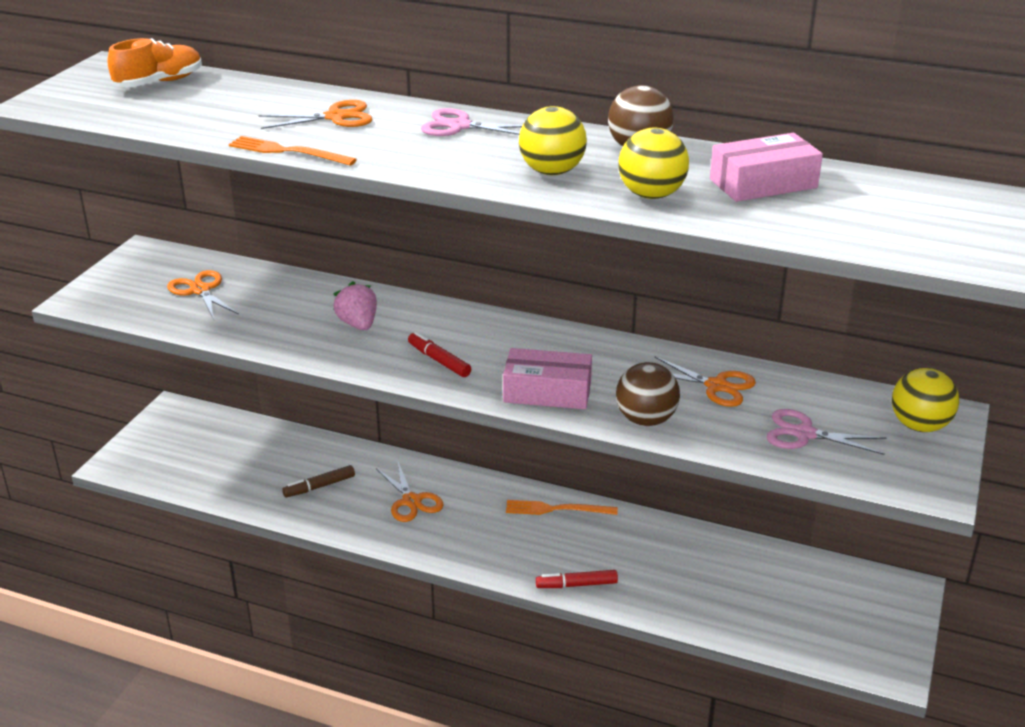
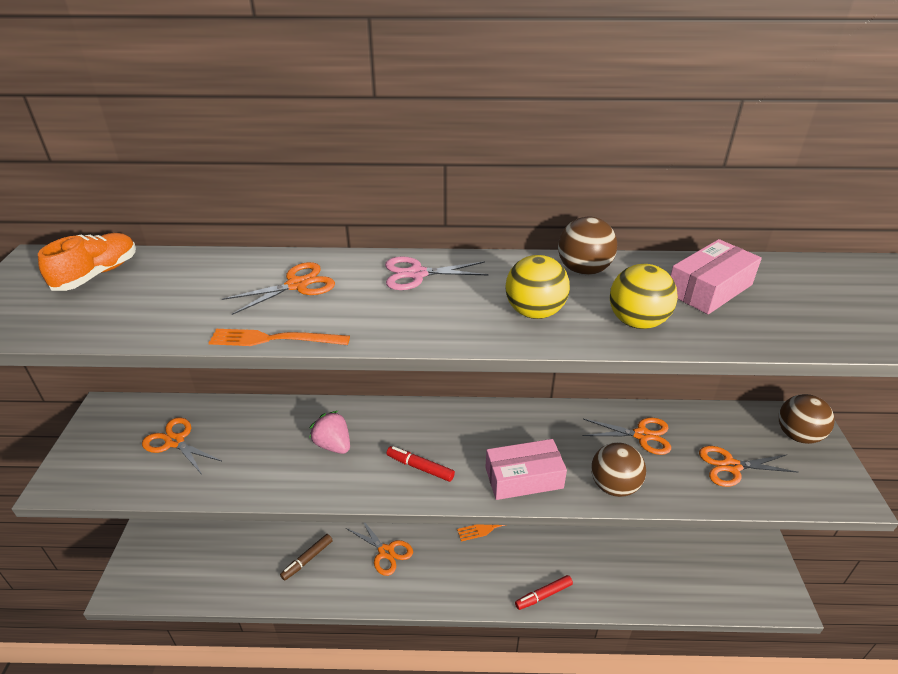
camera: 20 degrees left, 5 degrees up
pink scissors [767,409,886,455] -> orange scissors [699,446,797,487]
yellow ball [892,368,959,432] -> brown ball [779,394,835,444]

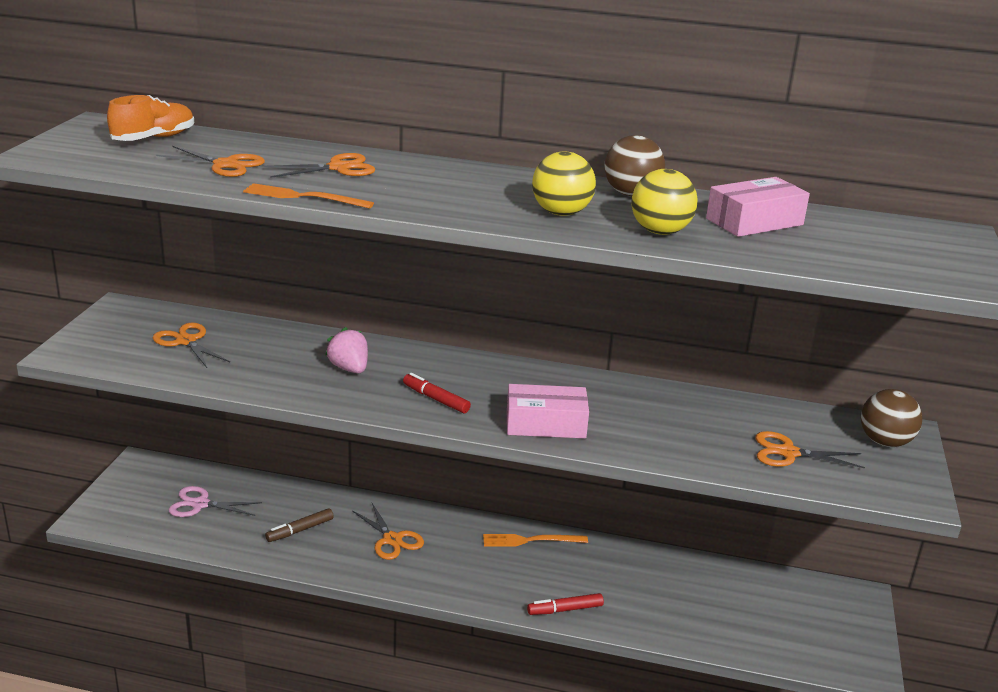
camera: 10 degrees right, 10 degrees down
pink scissors [385,256,489,290] -> pink scissors moved to [169,486,262,517]
orange scissors [583,417,671,455] -> orange scissors moved to [156,146,265,177]
brown ball [591,442,646,497] -> none

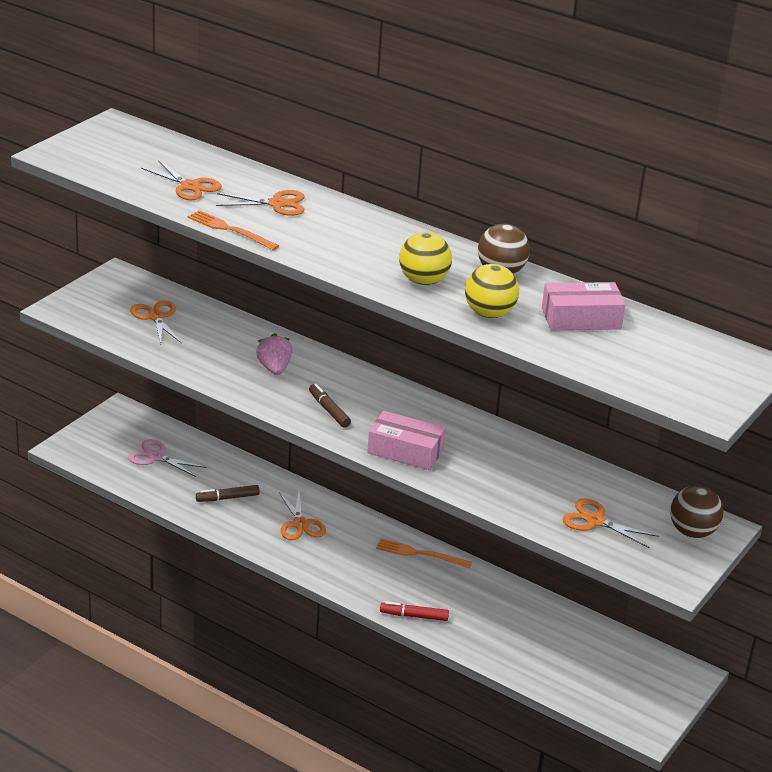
camera: 20 degrees right, 5 degrees up
orange shoe [107,95,194,141] -> none
red marker [403,373,471,413] -> brown marker [309,384,351,428]

